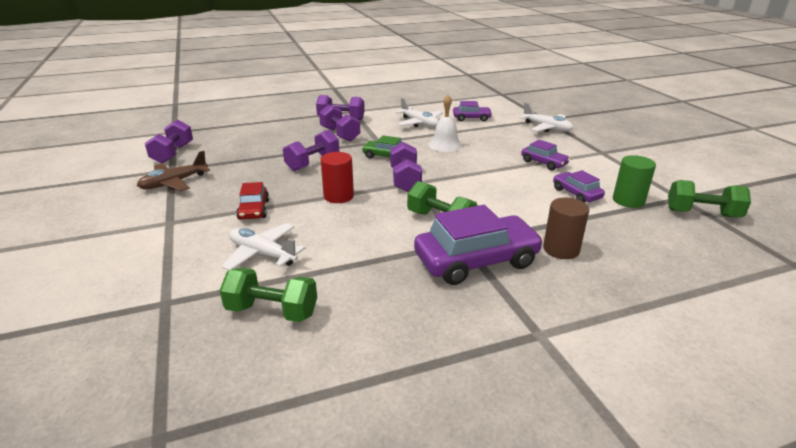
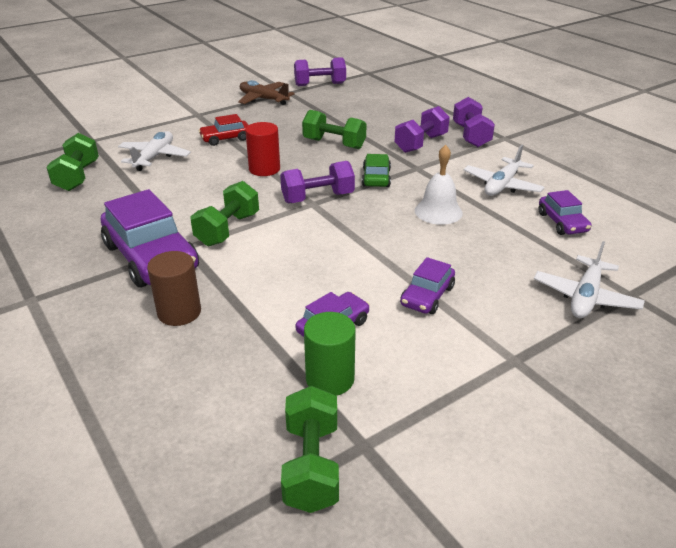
camera: 75 degrees right, 5 degrees up
purple dumbbell [283,130,339,171] -> green dumbbell [302,110,367,149]

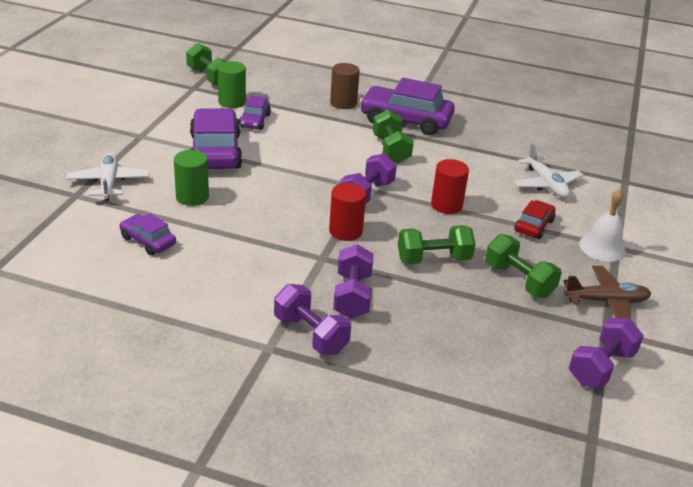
camera: 140 degrees right, 0 degrees up
green dumbbell [46,133,99,191] -> green dumbbell moved to [485,234,562,298]
green car [362,154,391,187] -> red cylinder [329,183,366,241]
purple car [400,257,455,314] -> purple car [190,108,242,169], size x1.91
white bell [415,145,463,225] -> white bell moved to [579,189,626,262]
white plane [464,145,545,196] -> none
none -> green cylinder [174,150,209,206]

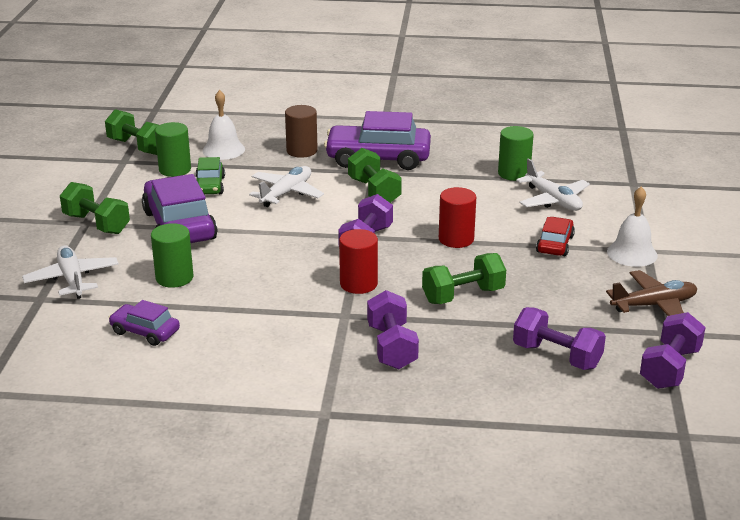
camera: 10 degrees left, 5 degrees down
purple car [239,95,271,130] -> green car [196,157,225,194]
purple dumbbell [274,284,351,355] -> purple dumbbell moved to [513,307,606,370]
green dumbbell [485,234,562,298] -> green dumbbell moved to [60,182,130,234]
none -> white bell [202,90,245,160]
none -> white plane [249,166,324,207]
none -> green cylinder [498,126,534,181]

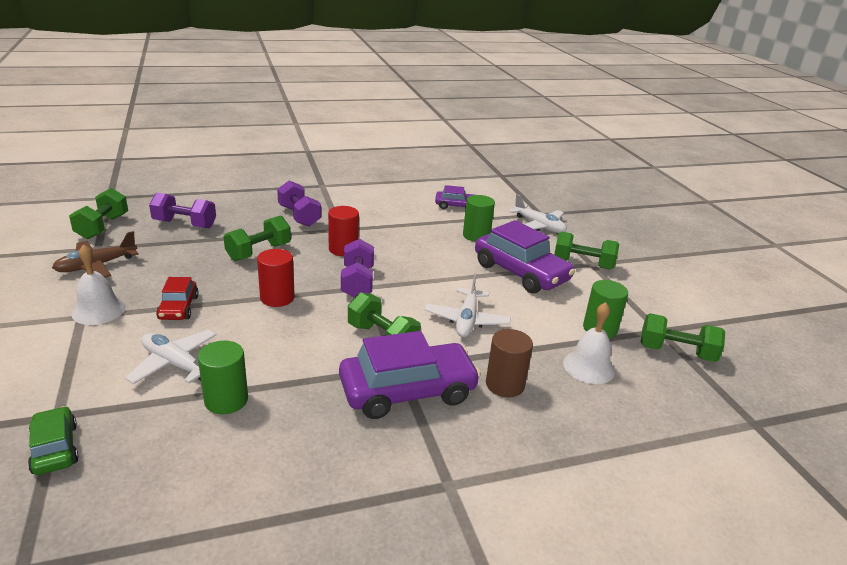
camera: 155 degrees right, 0 degrees up
green car [196,157,225,194] -> green car moved to [28,406,79,475]
purple dumbbell [640,312,706,389] -> green dumbbell [69,188,128,239]

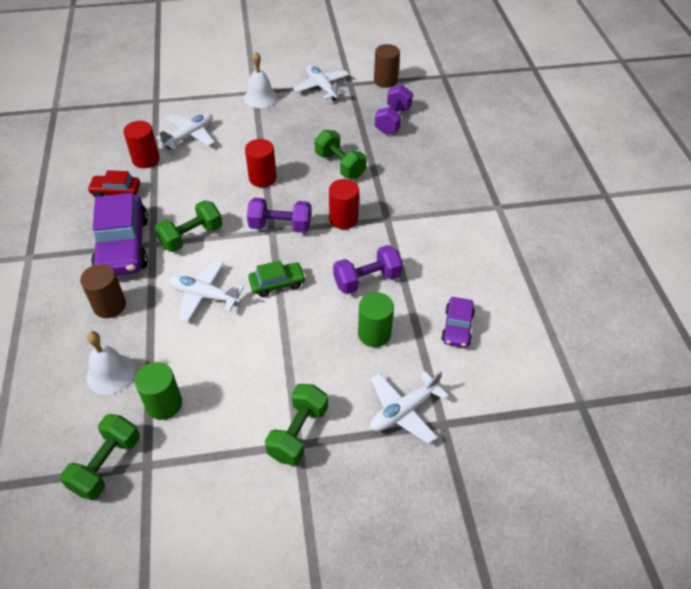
camera: 100 degrees right, 20 degrees up
green car [28,406,79,475] -> green car moved to [248,260,306,297]
brown plane [52,231,139,277] -> white plane [293,65,349,101]
green dumbbell [69,188,128,239] -> brown cylinder [374,44,400,88]
red car [156,277,199,320] -> red car moved to [87,170,140,197]
green cylinder [198,341,248,414] -> red cylinder [123,121,160,168]
purple dumbbell [277,181,321,227] -> purple dumbbell moved to [333,245,403,294]
purple car [475,220,575,293] -> none

